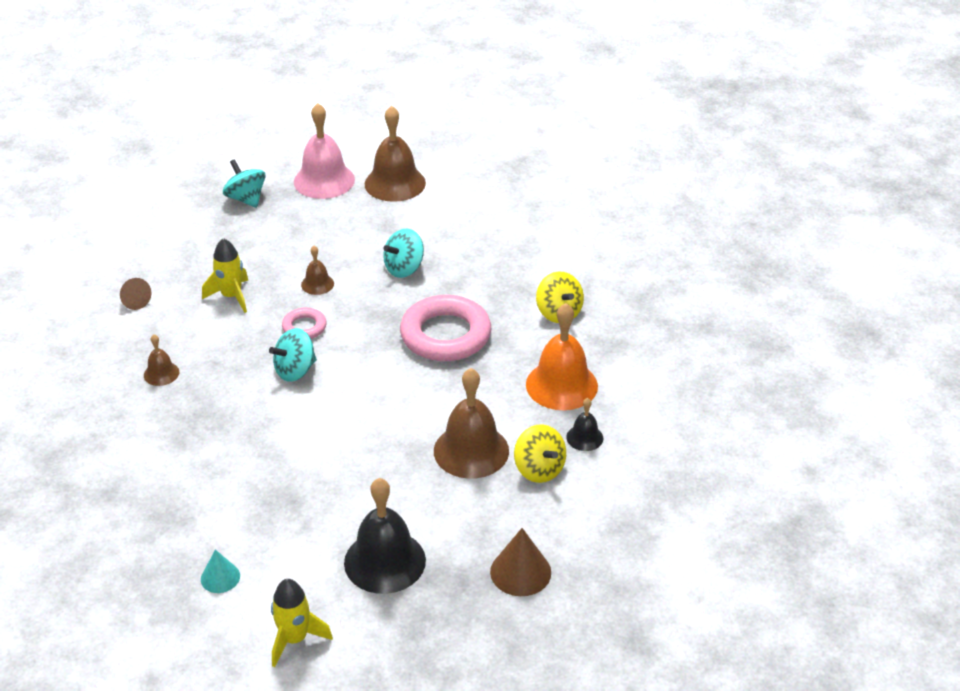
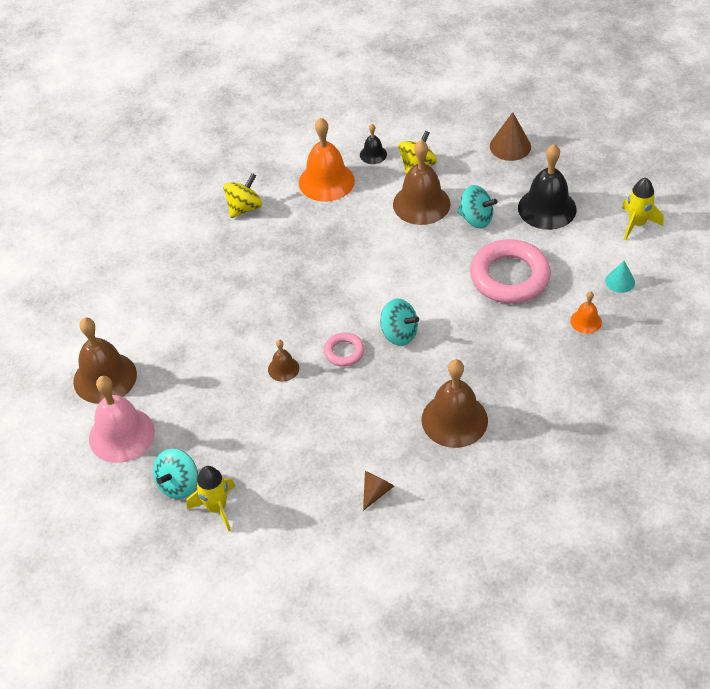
camera: 110 degrees left, 10 degrees up
brown bell [144,334,179,386] -> brown bell [421,359,488,448], size x2.02
yellow rocket [202,238,248,313] -> yellow rocket moved to [187,466,235,532]
turquoise spinning top [383,229,424,278] -> turquoise spinning top moved to [458,185,497,228]
pink ring [400,295,491,361] -> pink ring moved to [470,239,551,304]
none -> orange bell [570,291,602,334]

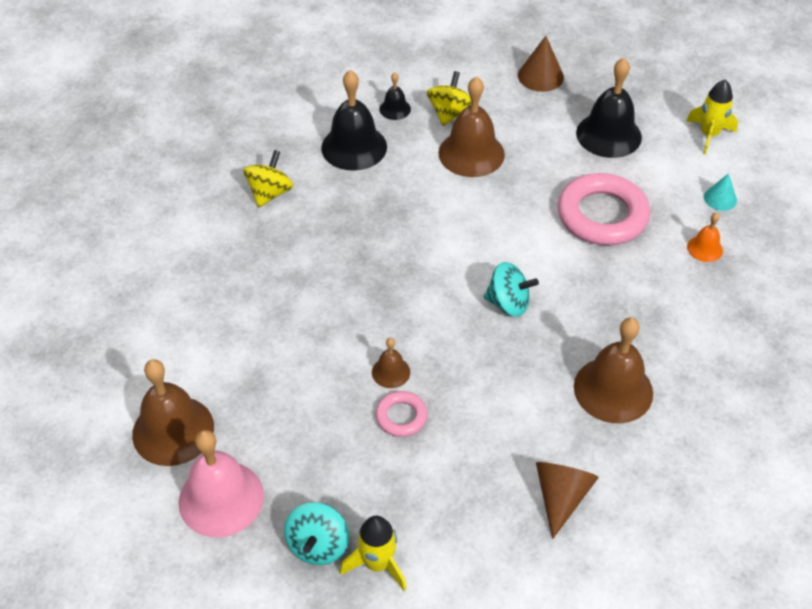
camera: 20 degrees left, 0 degrees up
orange bell [299,118,355,202] -> black bell [321,70,387,171]
pink ring [324,332,365,367] -> pink ring moved to [375,391,428,437]
brown cone [363,471,394,511] -> brown cone [536,462,599,539], size x1.56
turquoise spinning top [458,185,497,228] -> none

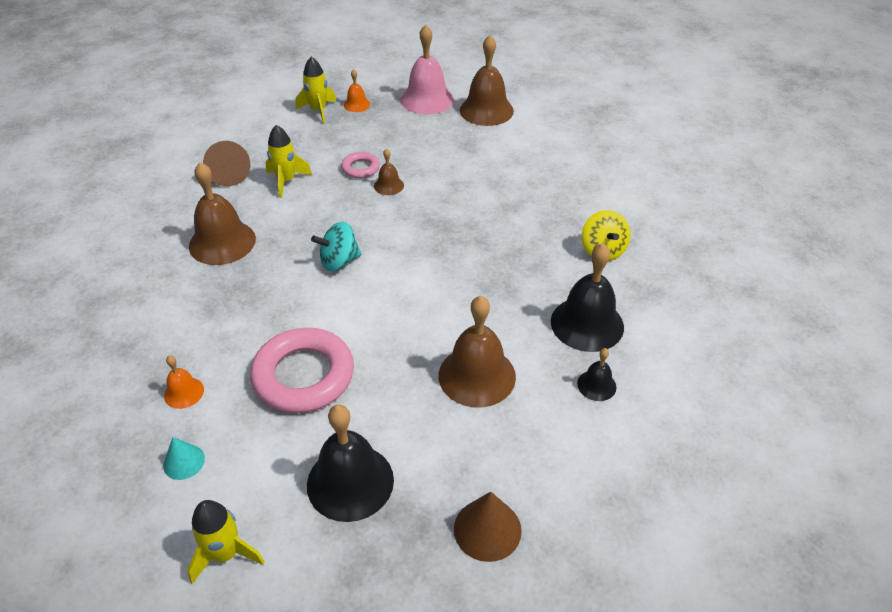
camera: 145 degrees right, 5 degrees down
turquoise spinning top [284,502,349,565] -> orange bell [344,69,370,112]
yellow spinning top [427,71,471,126] -> none
none -> yellow rocket [266,125,312,198]

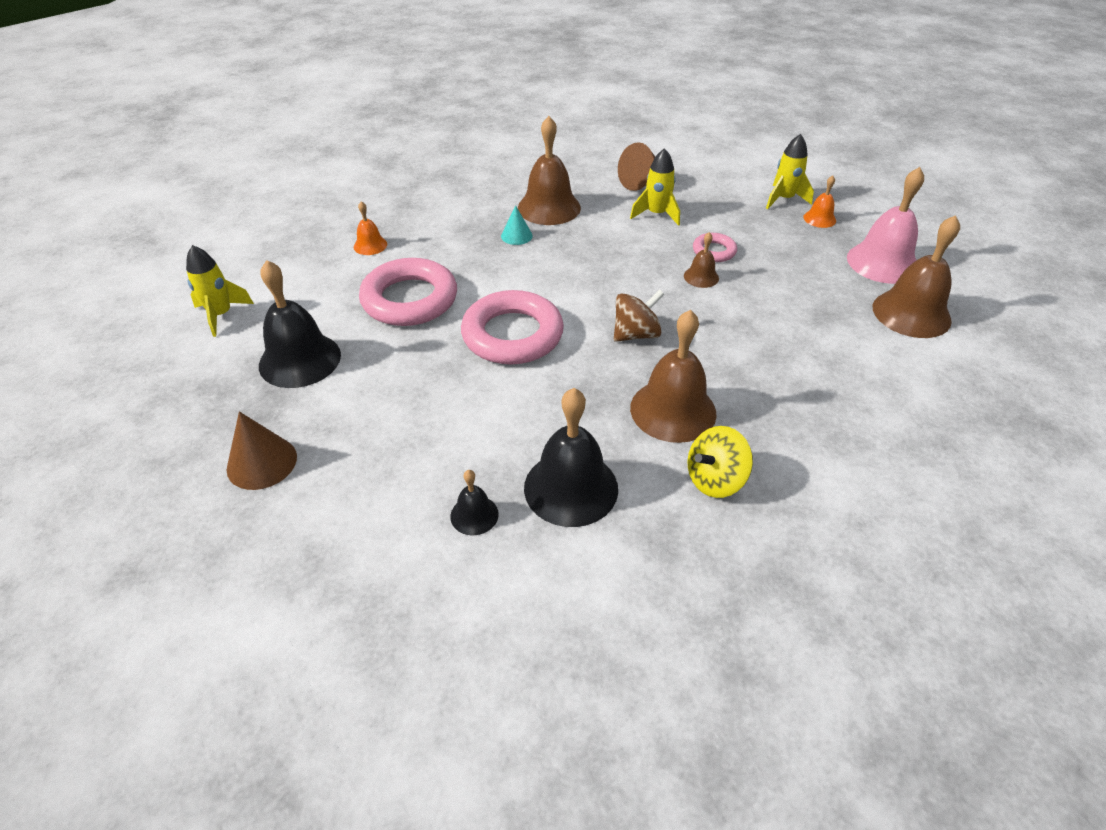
camera: 70 degrees right, 0 degrees up
turquoise cone [163,437,205,480] -> turquoise cone moved to [501,205,533,245]
turquoise spinning top [311,222,361,271] -> none
brown bell [439,296,516,407] -> brown bell moved to [630,310,717,443]
none -> pink ring [461,290,564,365]
none -> brown spinning top [614,289,664,342]

